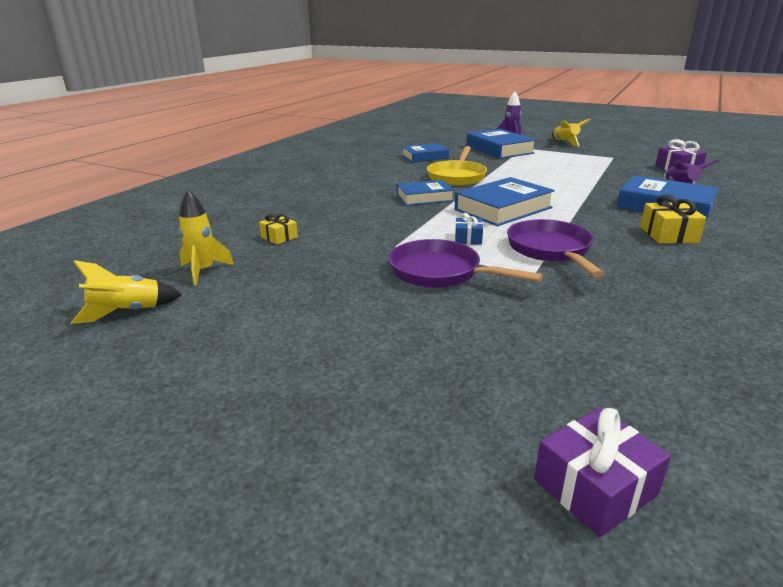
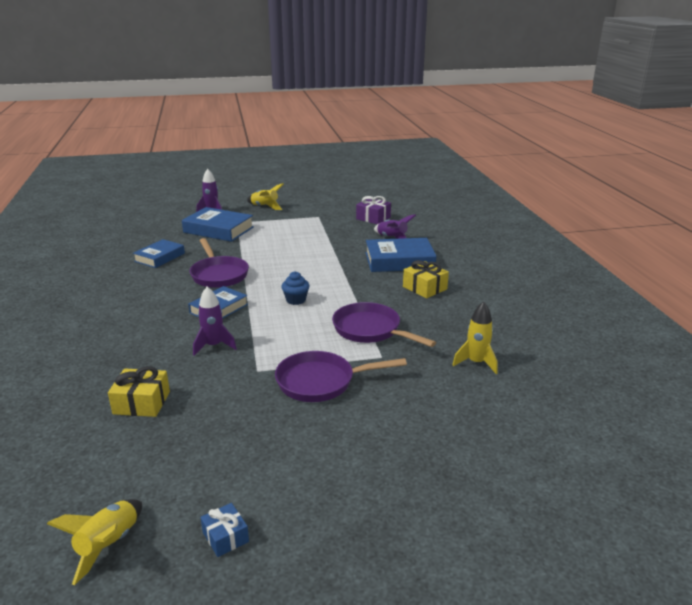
camera: 40 degrees left, 0 degrees up
yellow rocket [179,189,234,286] -> yellow rocket moved to [452,301,498,374]
yellow gift [259,214,298,244] -> yellow gift [108,366,170,417], size x1.56
yellow pan [427,146,487,186] -> purple pan [190,238,249,288]
blue book [455,177,555,226] -> blue cupcake [281,271,309,305]
blue gift [455,213,483,245] -> blue gift moved to [200,503,249,557]
purple gift [534,408,671,537] -> none
none -> purple rocket [193,287,237,356]

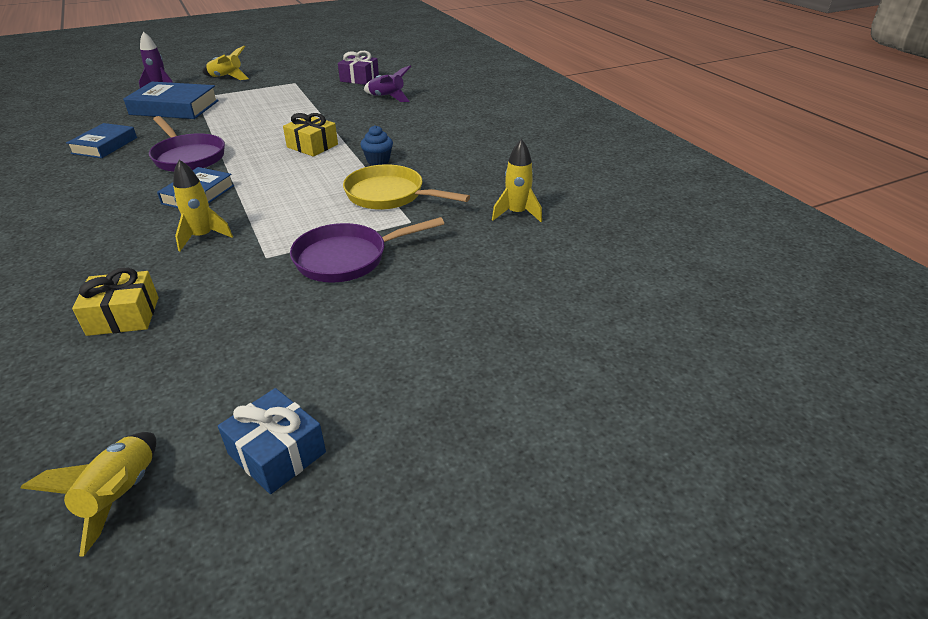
camera: 15 degrees left, 10 degrees up
purple rocket [193,287,237,356] -> yellow rocket [173,160,233,251]
blue gift [200,503,249,557] -> blue gift [218,388,326,494], size x1.56
blue cupcake [281,271,309,305] -> blue cupcake moved to [360,125,393,165]
purple pan [332,302,436,347] -> yellow pan [343,164,470,210]
blue book [366,238,436,272] -> none
yellow gift [403,260,449,298] -> yellow gift moved to [283,113,338,156]

